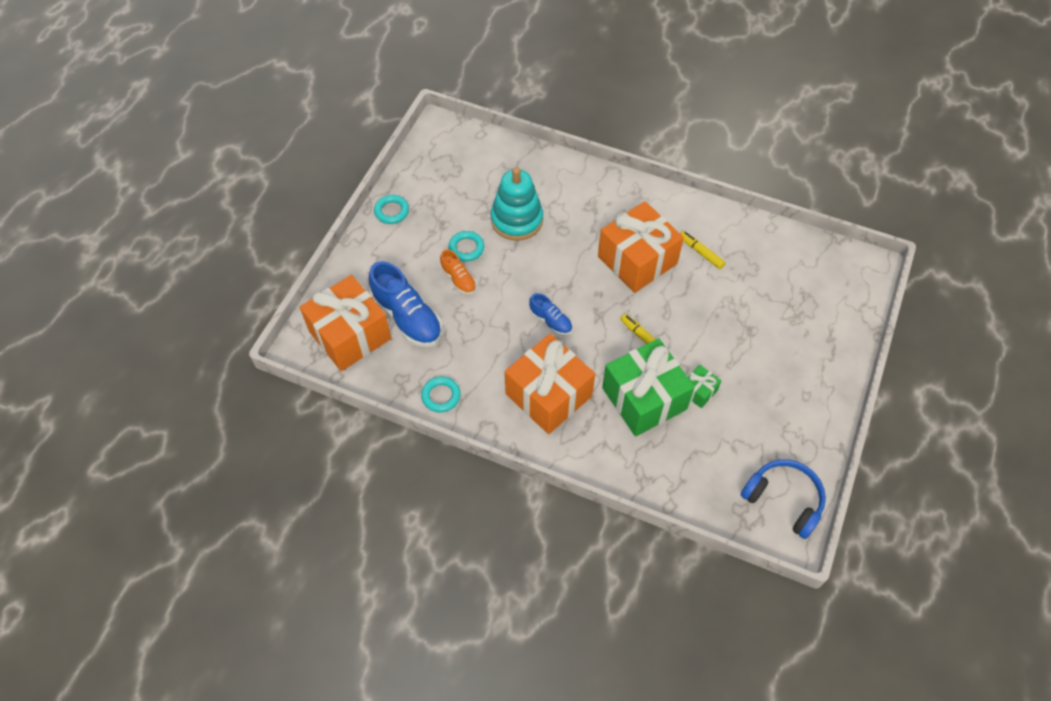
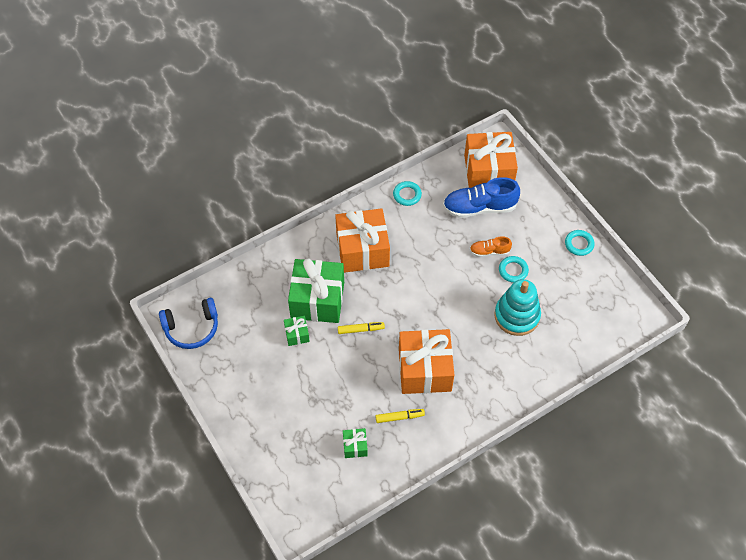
camera: 125 degrees right, 0 degrees up
blue shoe [529,293,572,335] -> none
none -> green gift [343,428,368,458]

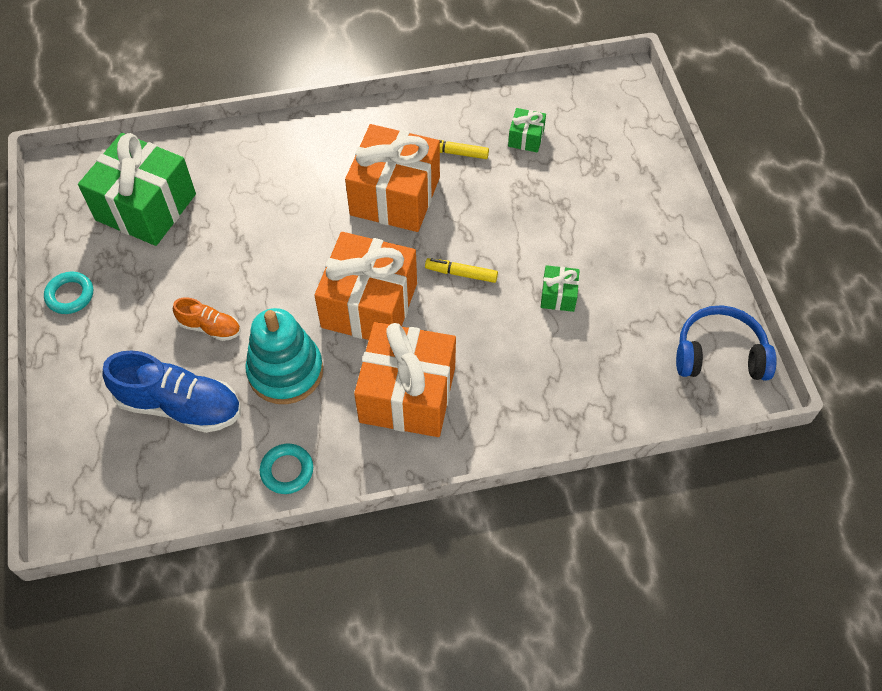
camera: 160 degrees left, 0 degrees up
green gift [288,259,344,323] -> green gift moved to [78,133,196,246]
orange gift [464,132,518,188] -> orange gift moved to [314,232,417,340]
turquoise stacking toy [494,279,541,336] -> turquoise stacking toy moved to [245,308,323,404]
turquoise ring [499,256,529,283] -> none

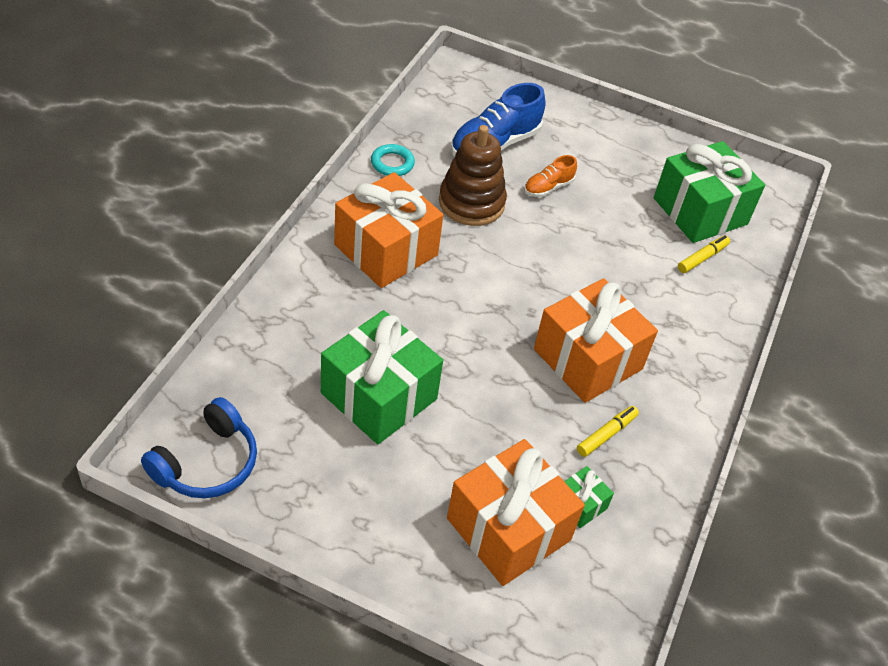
camera: 120 degrees right, 10 degrees down
turquoise ring [44,272,93,314] -> none
turquoise stacking toy [245,308,323,404] -> brown stacking toy [439,125,507,226]
orange gift [314,232,417,340] -> orange gift moved to [447,439,585,586]
yellow marker [425,258,498,283] -> yellow marker moved to [678,236,730,273]
green gift [541,265,580,312] -> green gift [321,310,443,444], size x2.27

